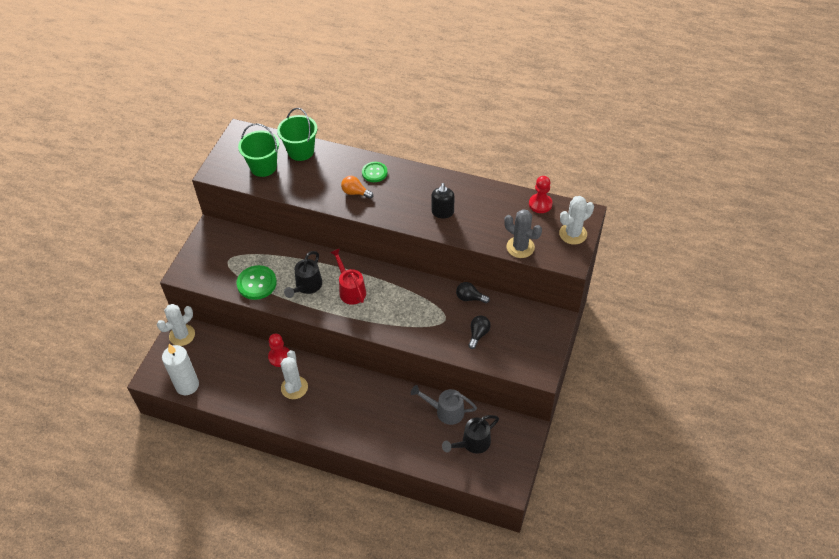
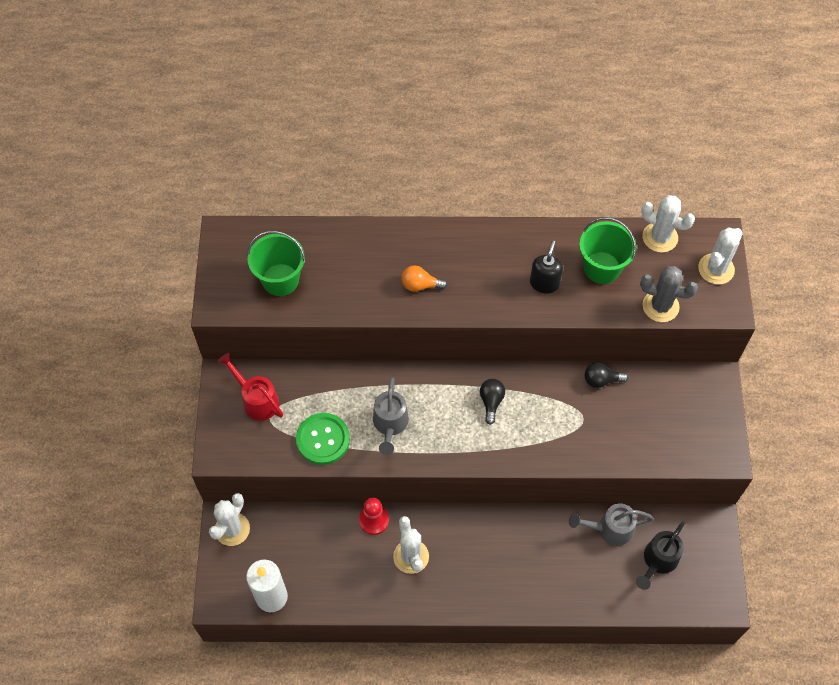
camera: 20 degrees left, 10 degrees up
green bucket [277,108,317,161] -> green bucket moved to [579,217,636,284]
black watering can [284,251,322,298] -> grey watering can [373,378,409,455]
red watering can [330,248,366,305] -> red watering can moved to [217,353,283,421]
green button [362,162,388,182] -> none
black soap dispenser [431,183,454,219] -> black soap dispenser turned 150 degrees counterclockwise [530,241,563,294]
black light bulb [468,316,491,349] -> black light bulb moved to [480,379,505,425]
red pawn [529,176,553,213] -> white cactus [641,195,695,253]

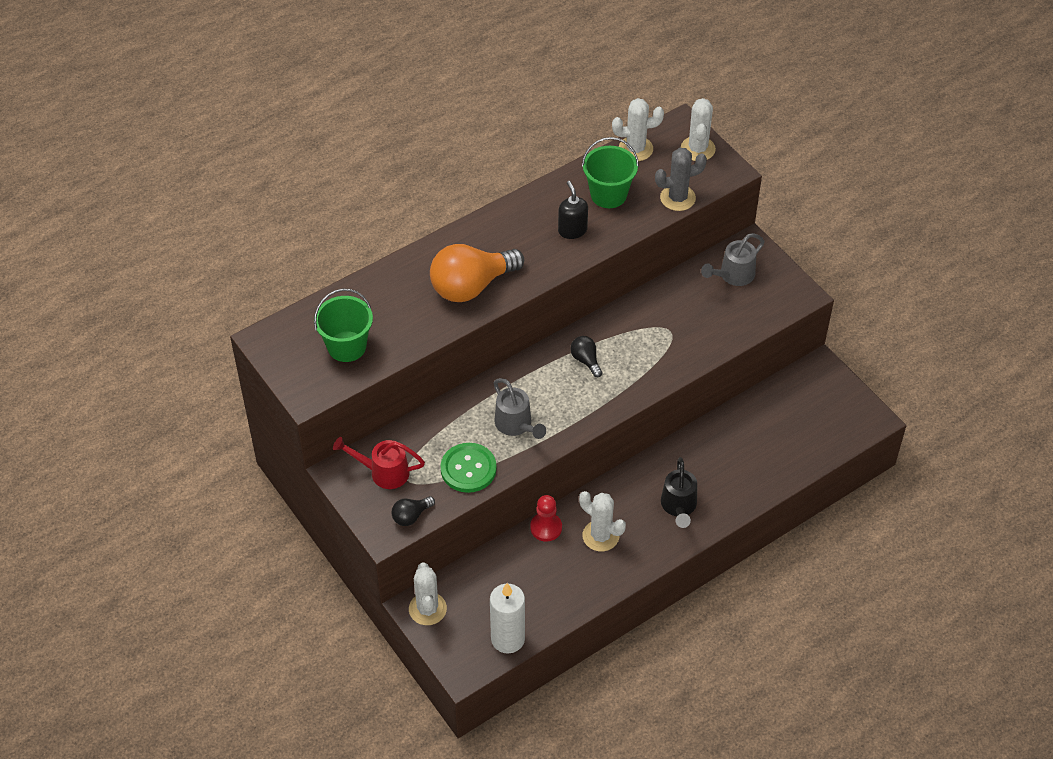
camera: 35 degrees left, 10 degrees down
orange light bulb [401,265,447,292] -> orange light bulb [430,244,524,302], size x2.19
grey watering can [569,503,654,546] -> grey watering can moved to [701,233,764,286]
black light bulb [585,363,628,388] -> black light bulb moved to [391,496,435,526]
black watering can [636,522,685,590] -> black watering can moved to [661,457,697,528]

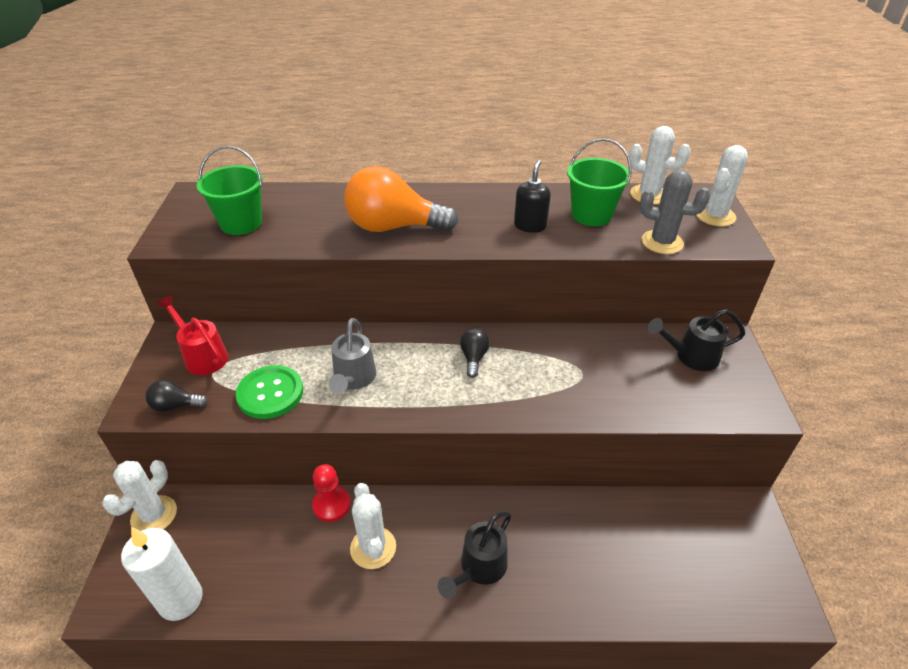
camera: 35 degrees right, 10 degrees down
grey watering can [701,233,764,286] -> black watering can [648,309,745,371]

